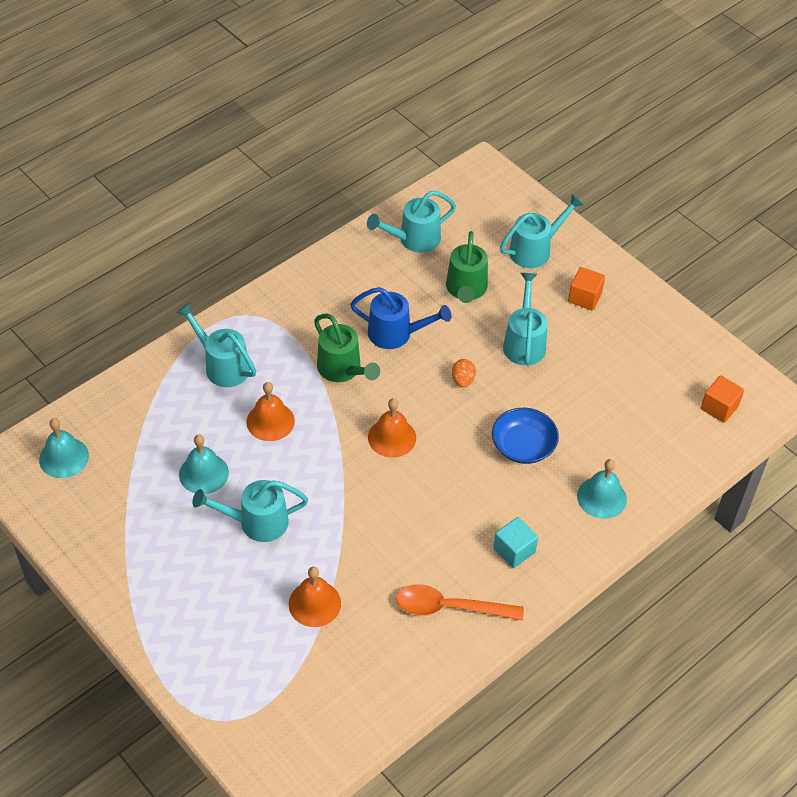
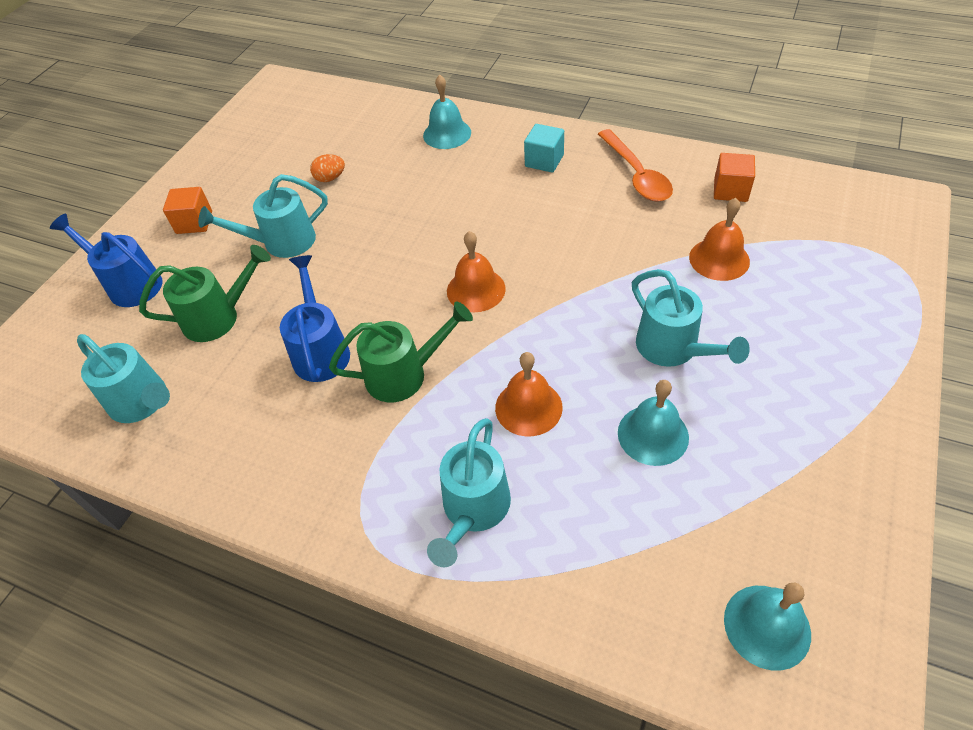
camera: 110 degrees left, 0 degrees up
green watering can [314,314,380,382] -> green watering can turned 45 degrees clockwise [329,302,473,402]
orange egg [452,359,476,387] -> orange egg moved to [310,154,345,182]
blue bowl [492,408,559,464] -> none
turquoise watering can [500,194,584,268] -> blue watering can [50,214,162,307]
orange cube [701,375,744,423] -> orange cube moved to [714,153,755,202]

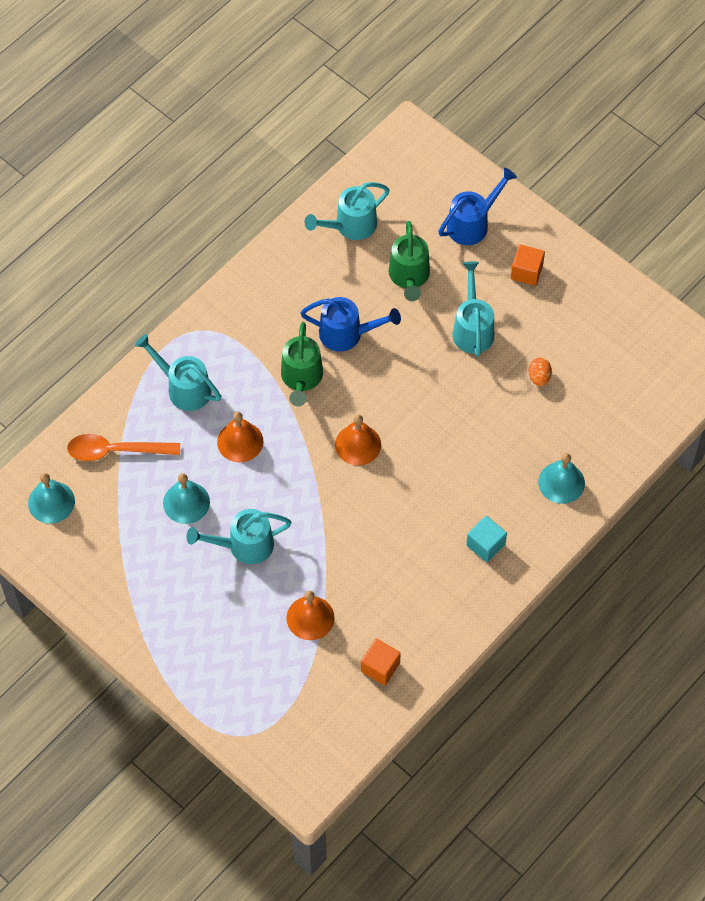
camera: 105 degrees right, 10 degrees up
orange spoon [598,129,673,202] -> orange spoon moved to [67,434,180,461]

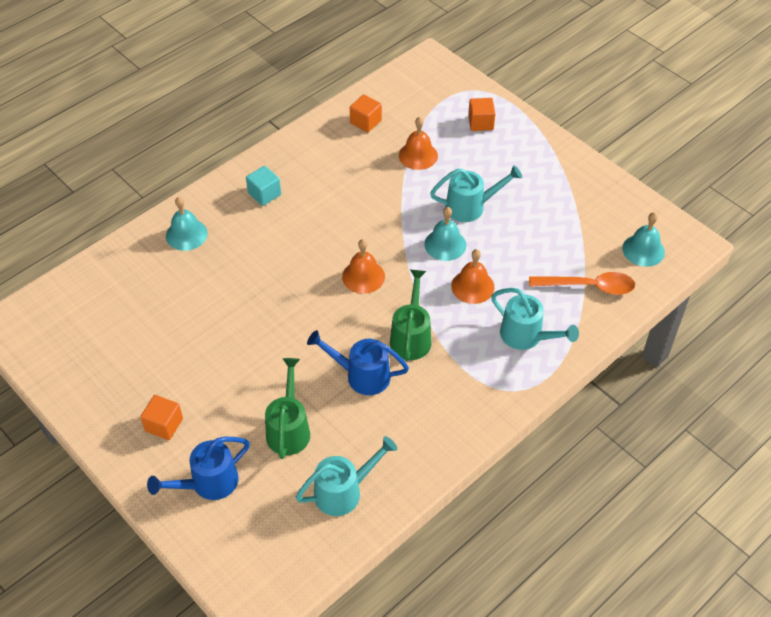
camera: 175 degrees left, 10 degrees down
turquoise bell [163,473,210,524] -> turquoise bell moved to [424,207,466,261]
turquoise watering can [452,261,494,357] -> none
orange egg [529,358,552,386] -> none
none -> orange cube [468,98,496,131]

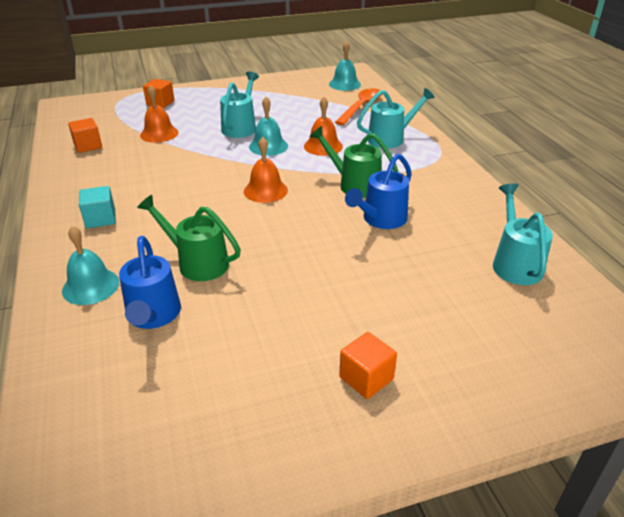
camera: 65 degrees left, 15 degrees down
blue watering can [147,437,250,500] -> blue watering can moved to [119,236,181,329]
green watering can [265,358,310,459] -> green watering can moved to [137,195,241,281]

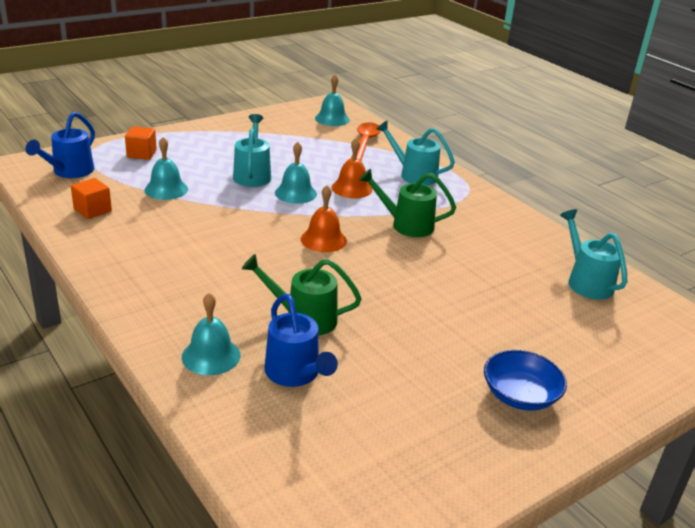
camera: 20 degrees left, 5 degrees down
turquoise cube [79,186,116,228] -> none
orange bell [140,85,178,143] -> turquoise bell [144,137,188,200]
orange cube [339,332,397,399] -> blue bowl [484,350,567,411]
blue watering can [345,154,412,229] -> blue watering can moved to [25,112,95,178]
turquoise watering can [357,88,435,148] -> turquoise watering can turned 105 degrees counterclockwise [376,121,455,185]

